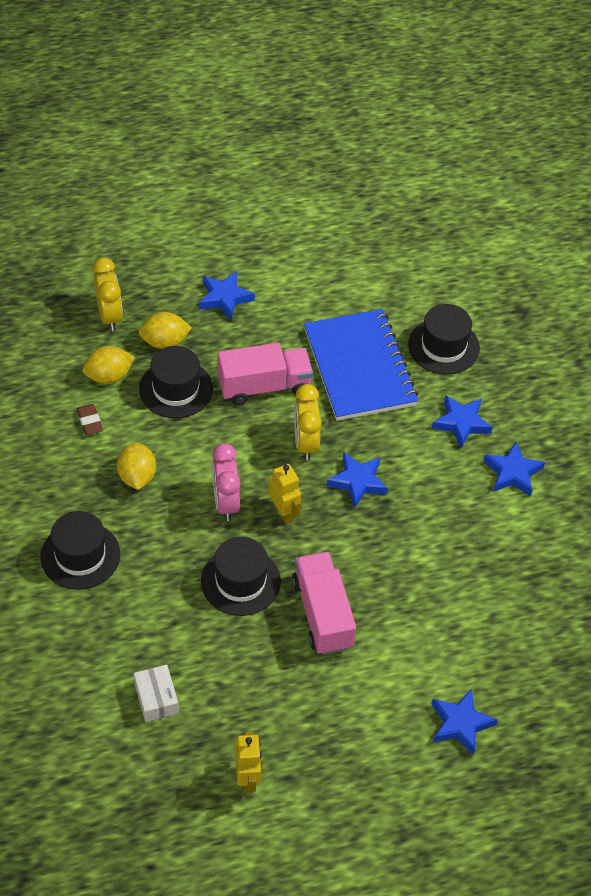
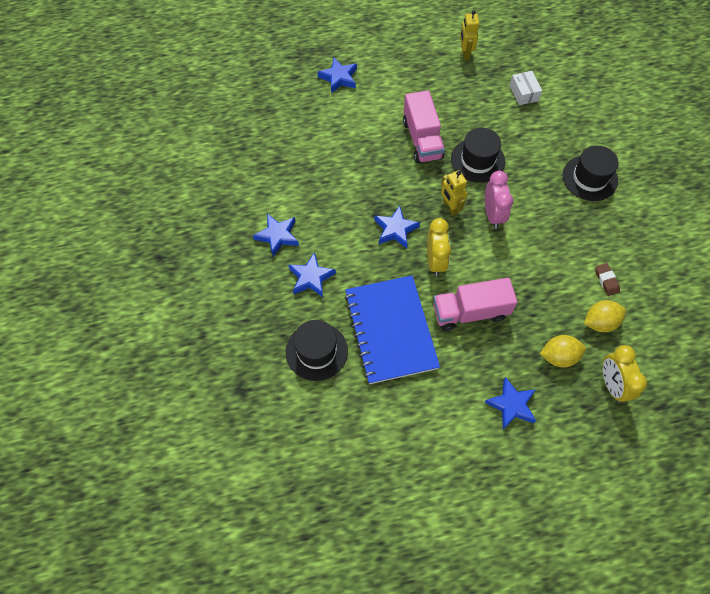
camera: 175 degrees left, 10 degrees up
yellow lemon [117,442,156,490] -> none
black hat [139,346,213,418] -> none

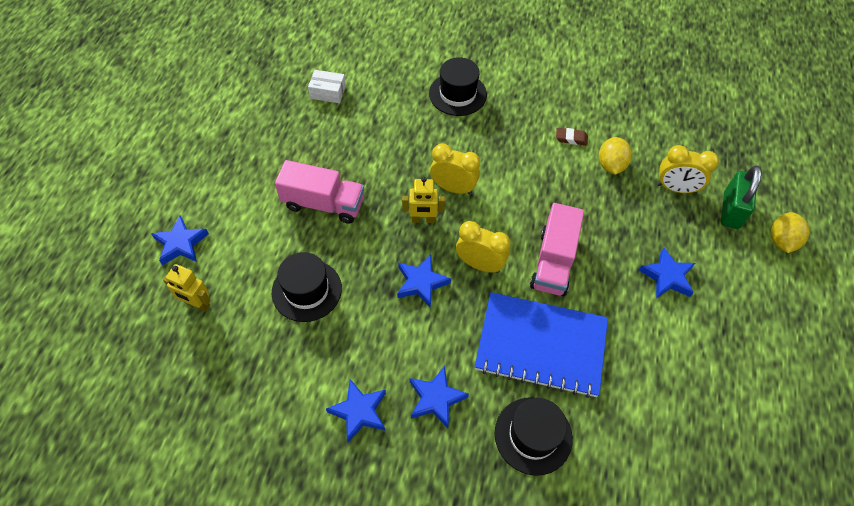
camera: 65 degrees left, 5 degrees down
black hat [451,128,505,183] -> black hat moved to [272,252,342,322]
yellow robot [460,10,479,60] -> yellow robot moved to [163,264,211,312]
pink clock [485,171,513,229] -> yellow clock [430,143,480,195]
yellow lemon [540,335,586,367] -> yellow lemon moved to [771,212,810,253]
none -> green padlock [721,166,762,229]

